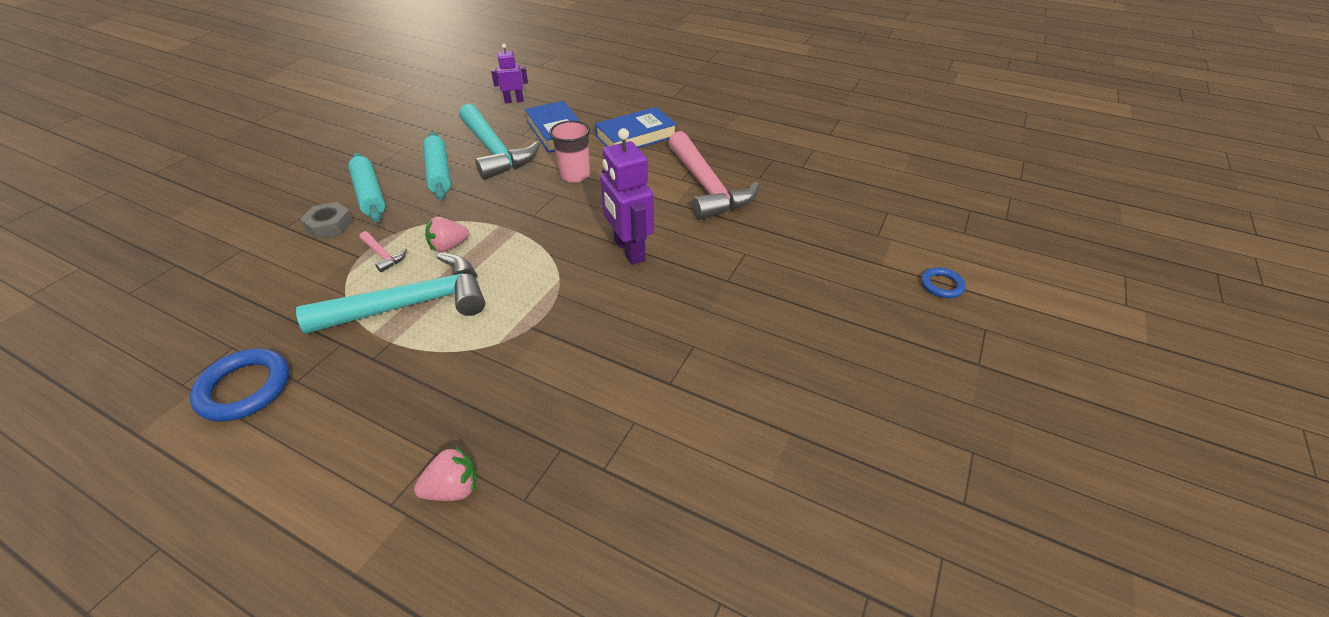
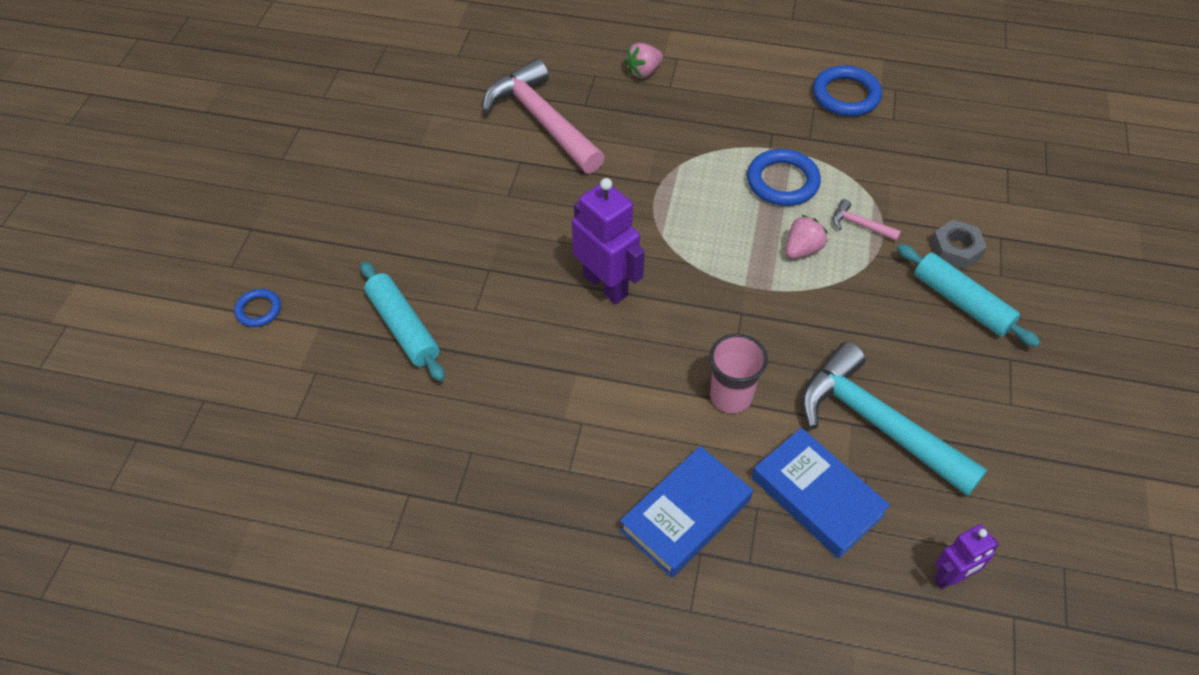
camera: 165 degrees right, 10 degrees up
turquoise hammer [296,253,485,334] -> blue ring [747,149,821,206]
turquoise rolling pin [423,132,451,200] -> turquoise rolling pin moved to [361,261,445,381]
pink hammer [668,131,759,220] -> pink hammer moved to [482,58,605,174]

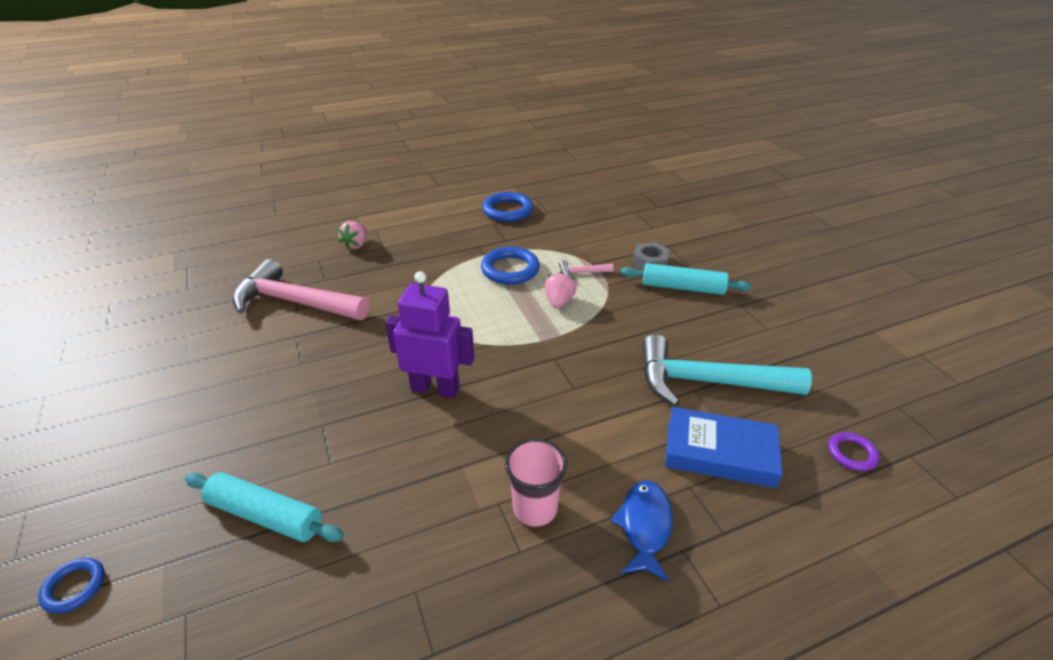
camera: 35 degrees left, 15 degrees down
blue book [620,446,753,578] -> blue fish [610,481,673,581]
pink cup [710,334,768,413] -> pink cup moved to [505,438,567,527]
purple robot [934,524,999,589] -> purple ring [828,432,879,471]

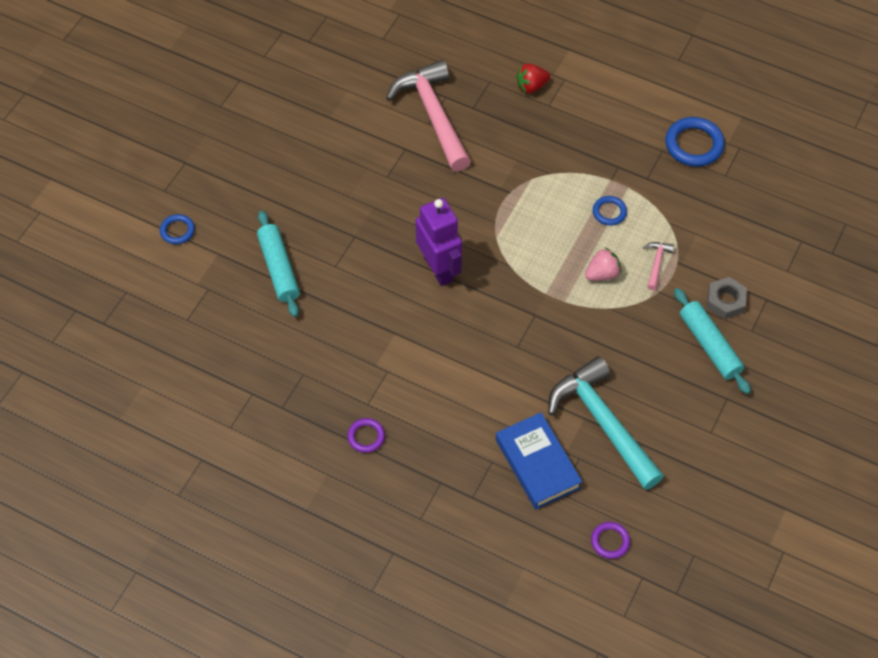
camera: 50 degrees right, 20 degrees up
pink strawberry [338,221,367,250] -> red strawberry [516,64,550,93]
blue ring [481,247,540,285] -> blue ring [593,196,627,226], size x0.57
pink cup [505,438,567,527] -> none
pink hammer [559,260,613,276] -> pink hammer turned 60 degrees clockwise [643,242,674,290]
blue fish [610,481,673,581] -> none
none -> purple ring [347,418,385,453]

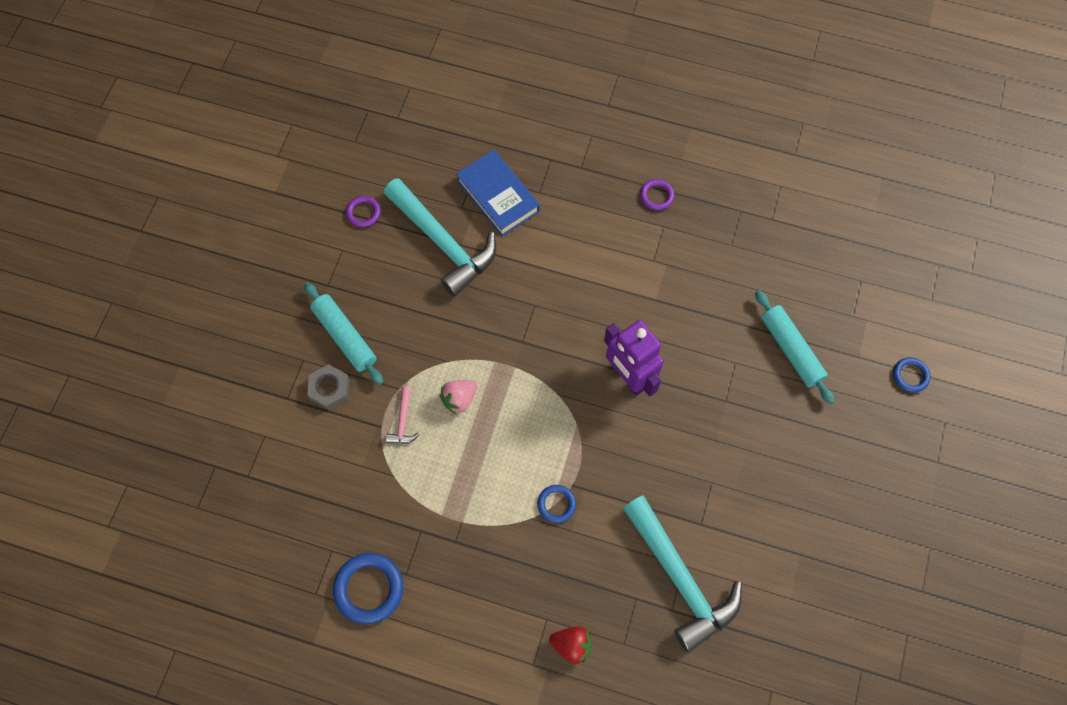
camera: 170 degrees right, 10 degrees up
pink hammer [386,60,471,172] -> turquoise hammer [623,495,742,653]
red strawberry [516,64,550,93] -> red strawberry turned 45 degrees clockwise [549,627,592,664]
purple ring [591,522,630,559] -> purple ring moved to [346,196,381,228]
blue ring [593,196,627,226] -> blue ring moved to [537,485,576,523]

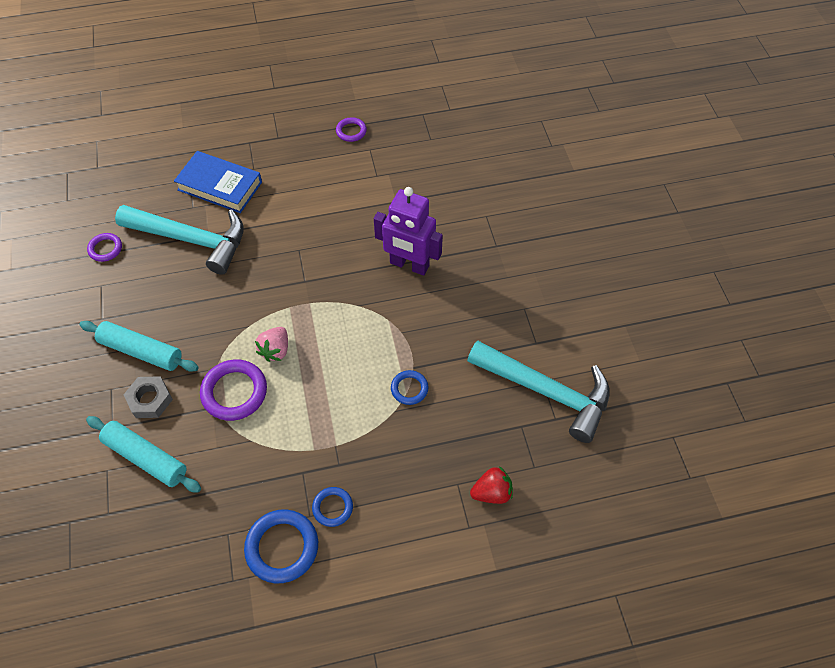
camera: 30 degrees left, 10 degrees down
pink hammer [386,386,419,444] -> purple ring [200,360,267,421]
turquoise rolling pin [755,290,835,404] -> turquoise rolling pin moved to [86,416,201,493]
blue ring [893,357,931,393] -> blue ring moved to [312,487,353,527]

